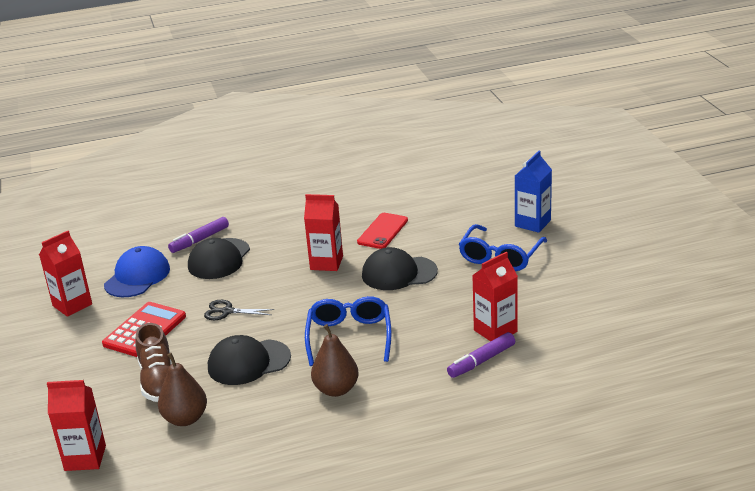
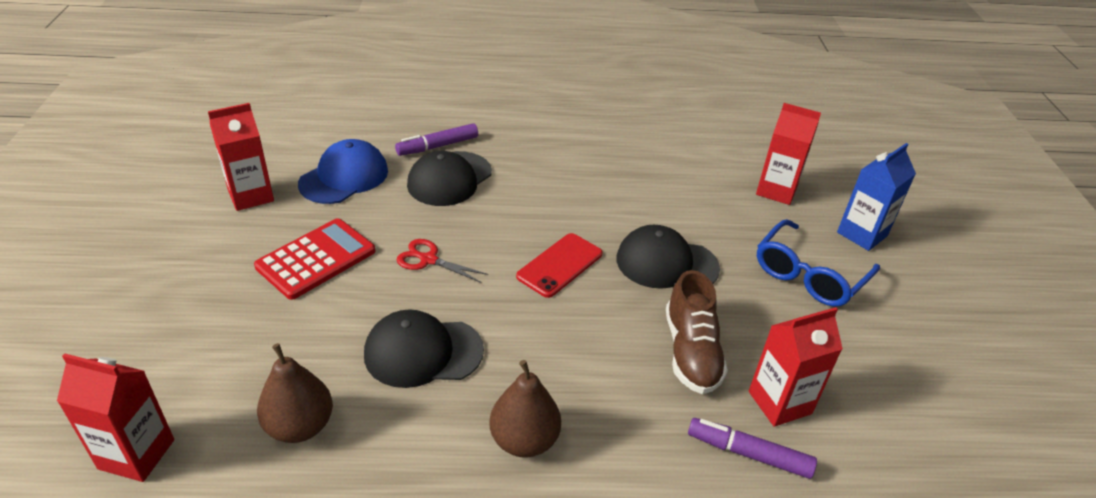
camera: 10 degrees right, 10 degrees up
brown shoe [135,323,171,402] -> brown shoe moved to [666,270,728,394]
black scissors [204,300,275,320] -> red scissors [397,239,488,283]
red carton [304,194,343,271] -> red carton moved to [756,103,821,205]
blue glasses [305,296,392,366] -> none
red phone [357,213,408,249] -> red phone moved to [516,233,603,298]
purple marker [447,332,515,378] -> purple marker turned 45 degrees clockwise [688,418,817,479]

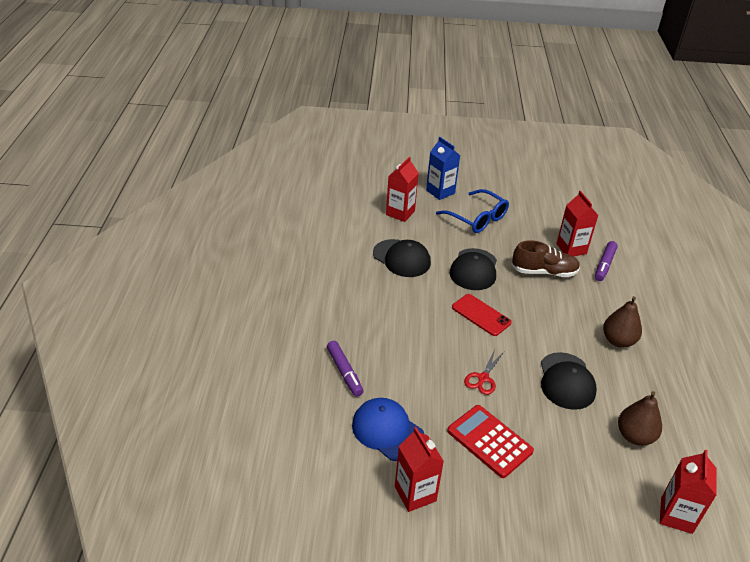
camera: 85 degrees left, 0 degrees up
black cap [407,151,492,206] -> black cap moved to [373,239,431,277]

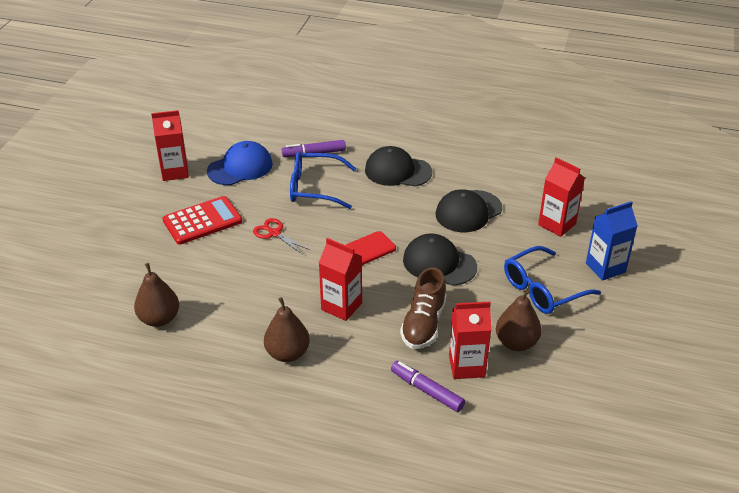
camera: 105 degrees right, 0 degrees up
black cap [541,352,597,410] -> black cap moved to [365,146,432,187]
red carton [660,450,717,534] -> red carton moved to [319,238,362,321]
none -> blue glasses [290,152,356,209]
none -> brown pear [496,289,541,351]

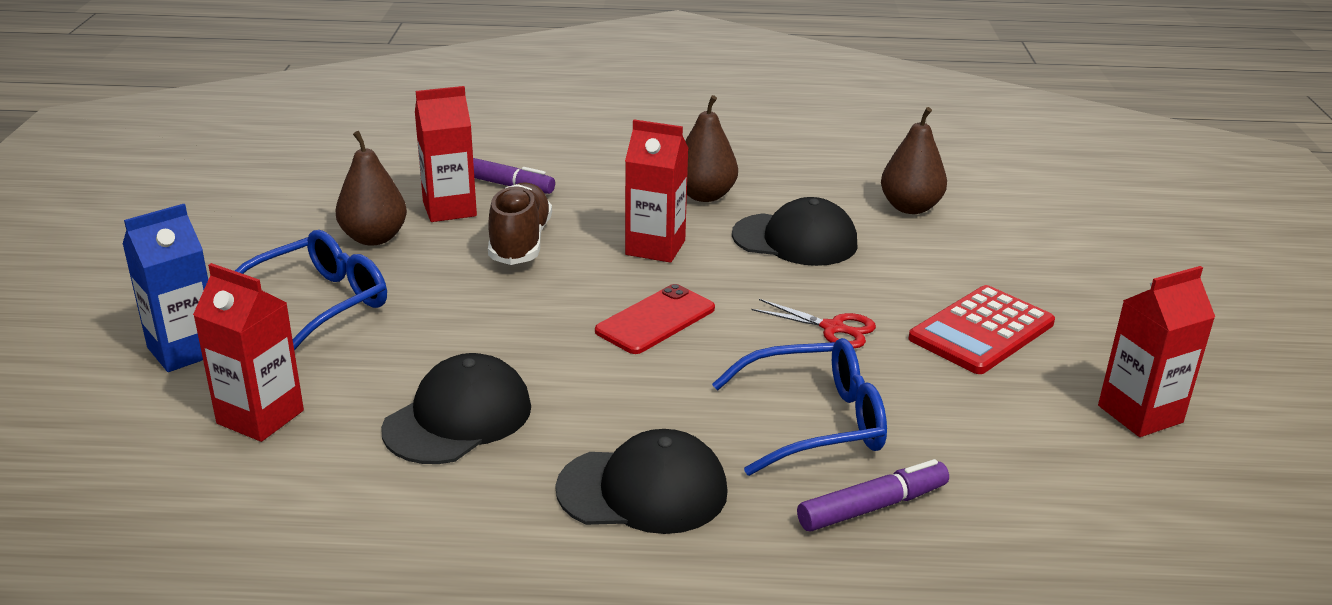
camera: 165 degrees right, 10 degrees down
blue cap [207,141,273,185] -> none
black cap [403,233,477,286] -> black cap moved to [732,197,857,266]

